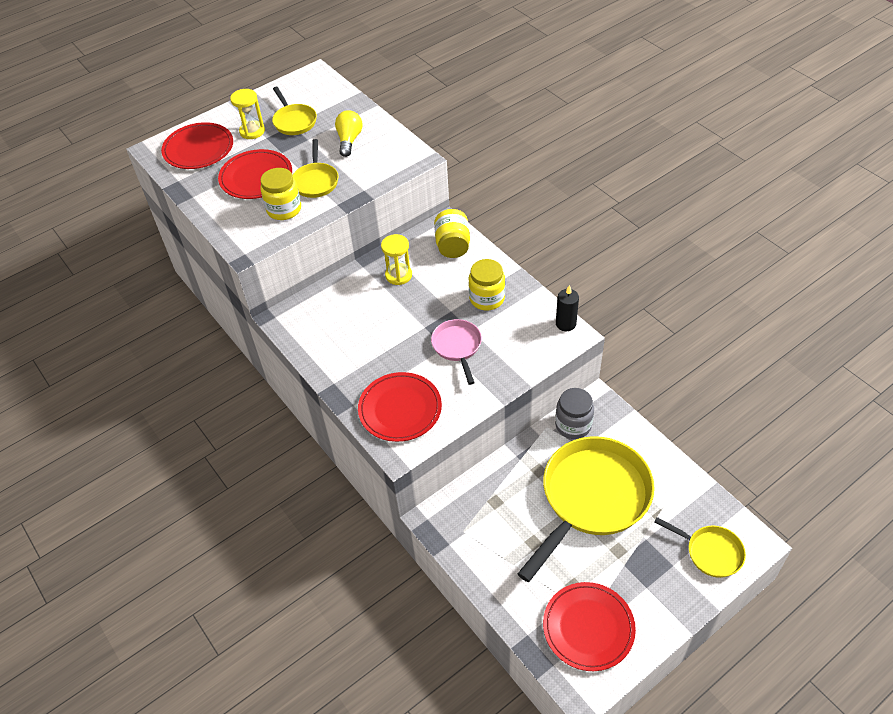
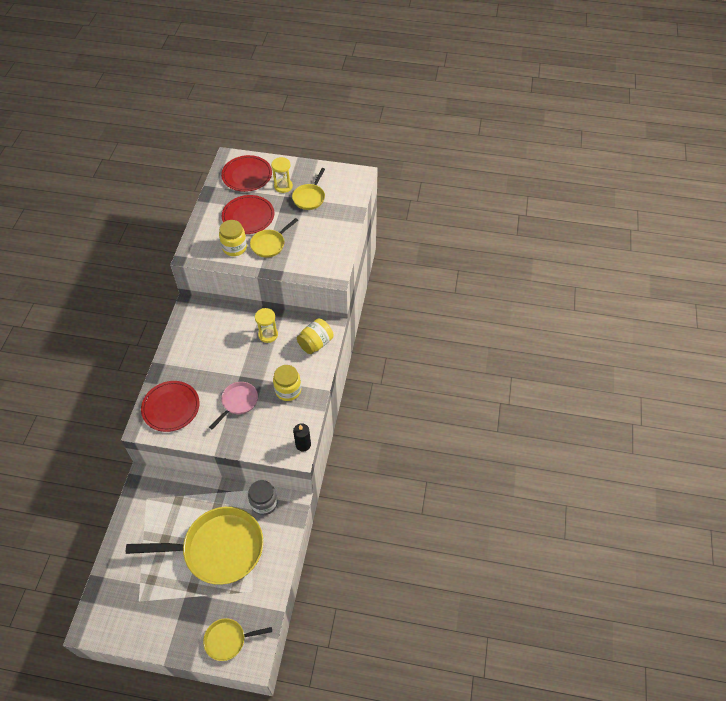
camera: 45 degrees right, 5 degrees up
yellow light bulb [335,110,363,157] -> none
red plate [543,582,636,671] -> none
yellow pan [655,517,746,578] -> yellow pan turned 90 degrees clockwise [203,618,272,661]

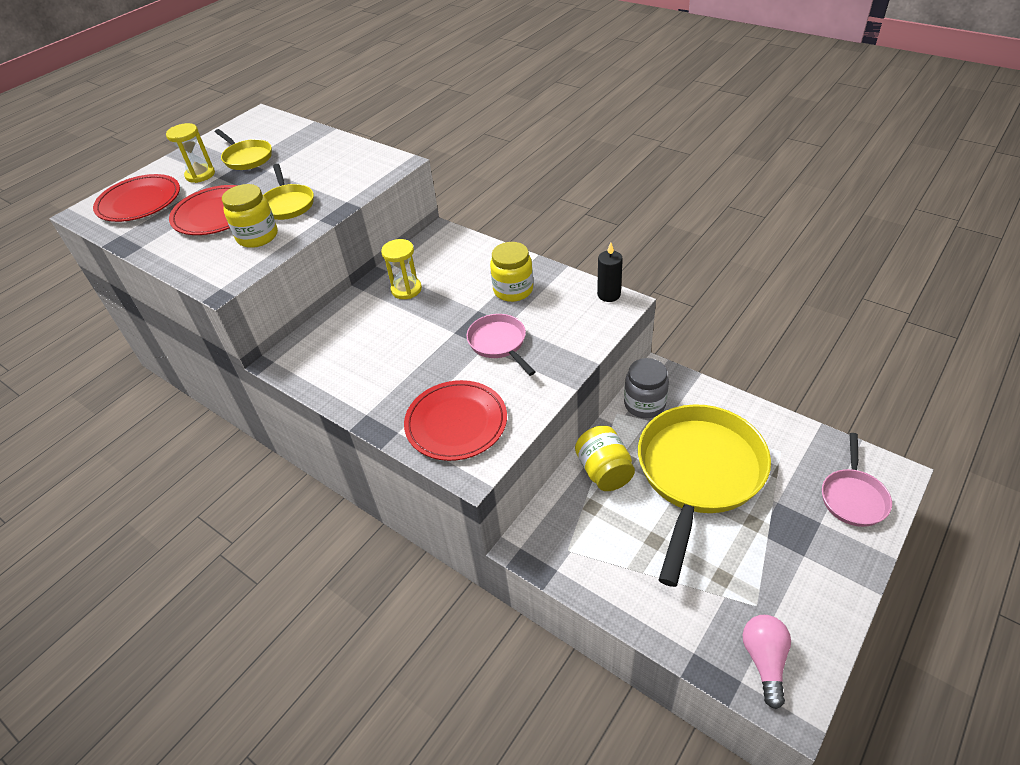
camera: 60 degrees left, 10 degrees down
yellow pan [203,618,272,661] -> pink pan [822,433,892,527]
yellow jar [297,318,334,354] -> yellow jar moved to [575,426,635,491]
none -> pink light bulb [743,615,791,709]

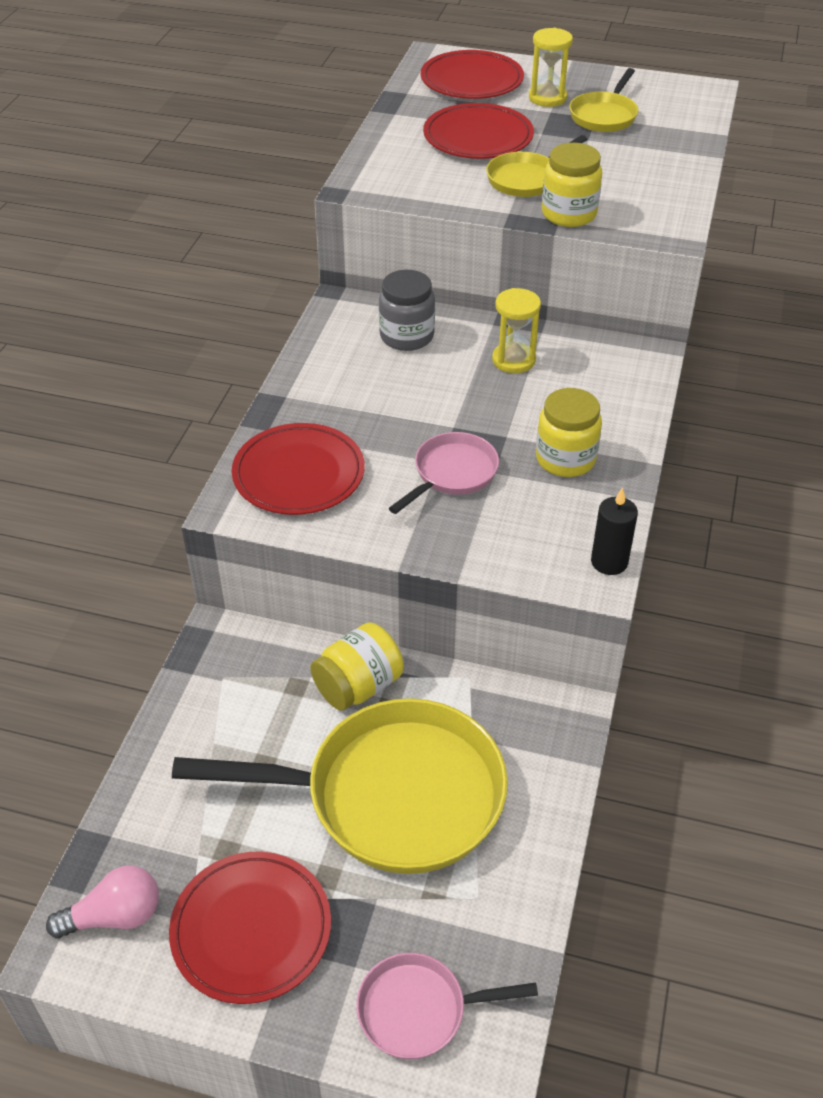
camera: 65 degrees right, 0 degrees up
yellow jar [222,184,278,248] -> yellow jar moved to [542,143,602,227]
grey jar [624,358,669,418] -> grey jar moved to [379,270,435,351]
none -> red plate [169,852,331,1004]

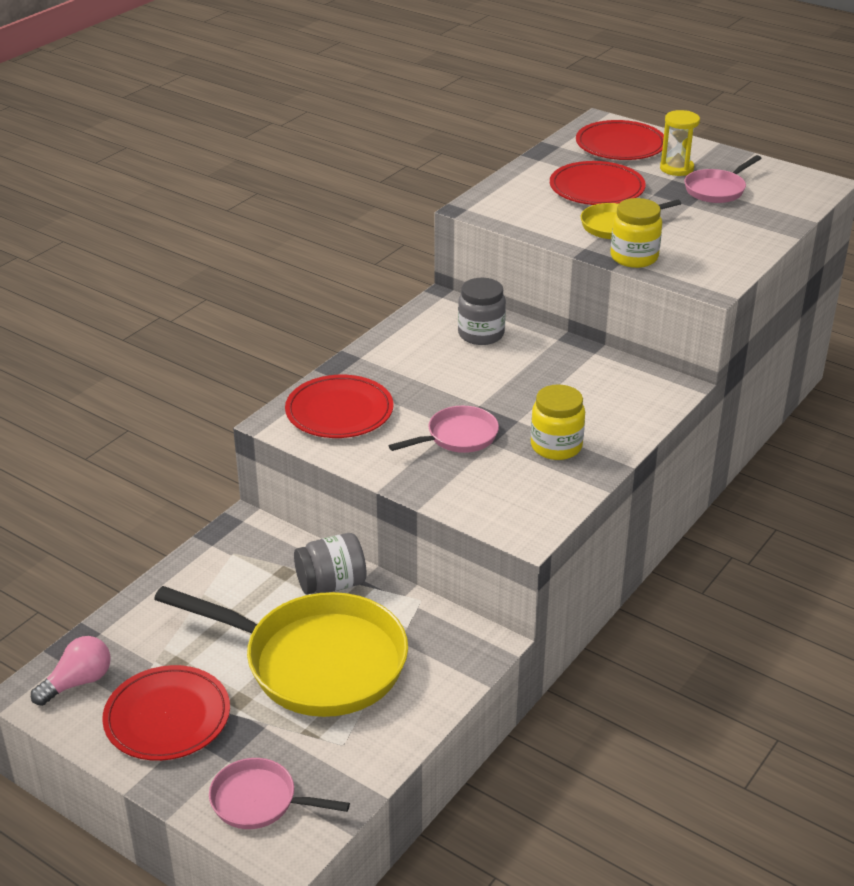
camera: 20 degrees right, 10 degrees down
pink light bulb [46,865,159,938] -> pink light bulb turned 45 degrees counterclockwise [31,636,111,706]
yellow jar [310,622,404,711] -> grey jar [294,533,367,595]
yellow hourglass [492,288,541,373] -> none
yellow pan [569,68,639,132] -> pink pan [684,155,761,203]
black candle [591,487,638,575] -> none

